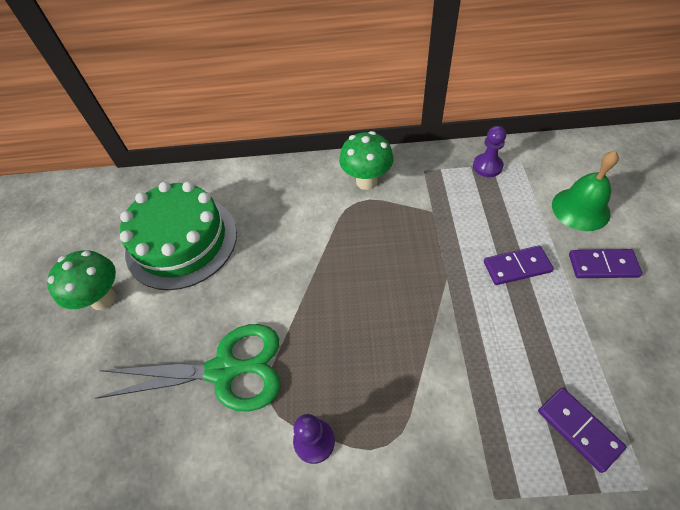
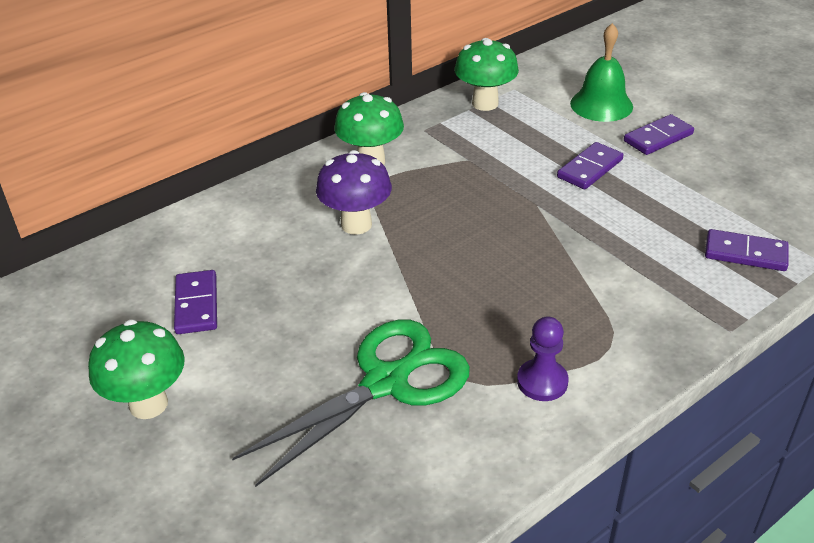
camera: 40 degrees left, 15 degrees down
green cake [120,181,237,290] -> purple domino [174,270,217,334]
purple pawn [473,126,506,177] -> green mushroom [455,38,519,111]
none -> purple mushroom [316,150,392,235]

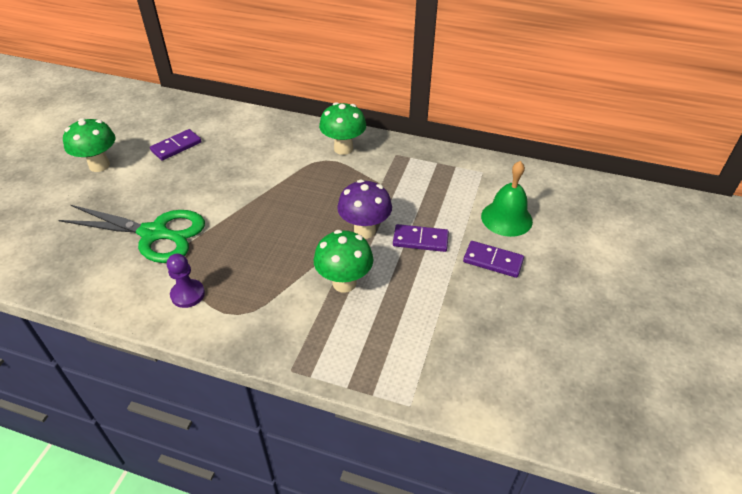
camera: 55 degrees right, 5 degrees up
purple mushroom [316,150,392,235] -> purple mushroom moved to [337,180,392,239]
green mushroom [455,38,519,111] -> green mushroom moved to [314,230,373,293]
purple domino [705,229,788,271] -> none

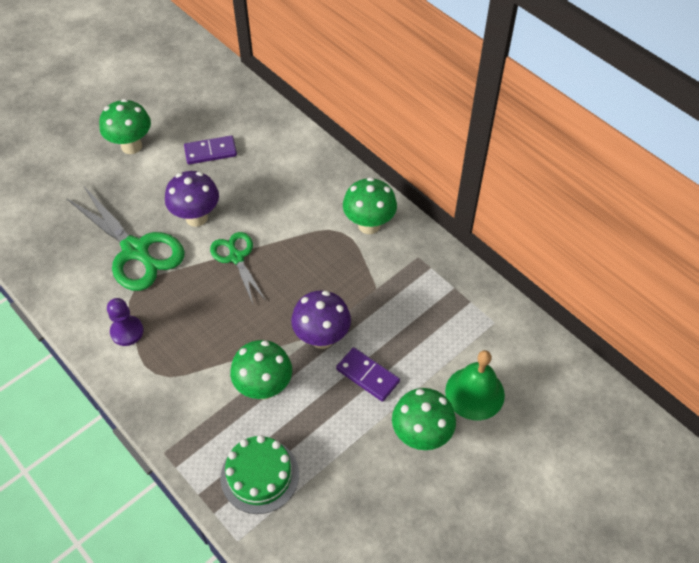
camera: 30 degrees right, 10 degrees up
purple domino [463,241,524,278] -> green mushroom [392,388,456,450]
none -> purple mushroom [165,171,219,227]
none -> green scissors [210,232,266,304]
none -> green cake [221,435,299,514]

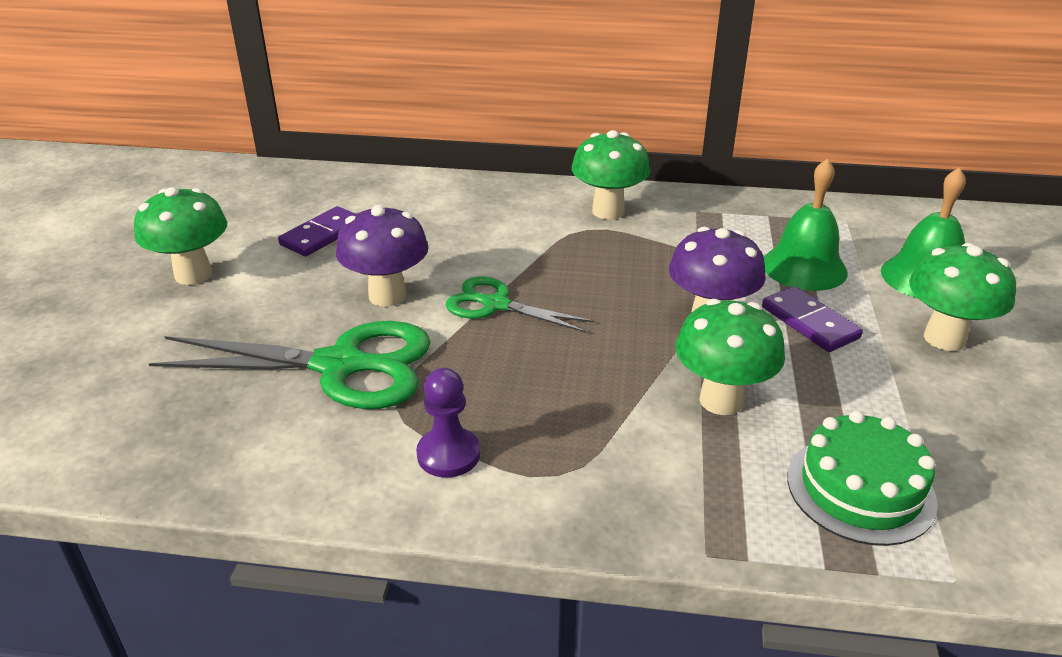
camera: 40 degrees left, 20 degrees down
purple domino [336,347,400,402] -> purple domino turned 60 degrees clockwise [762,286,863,352]
none -> green bell [764,158,848,291]

